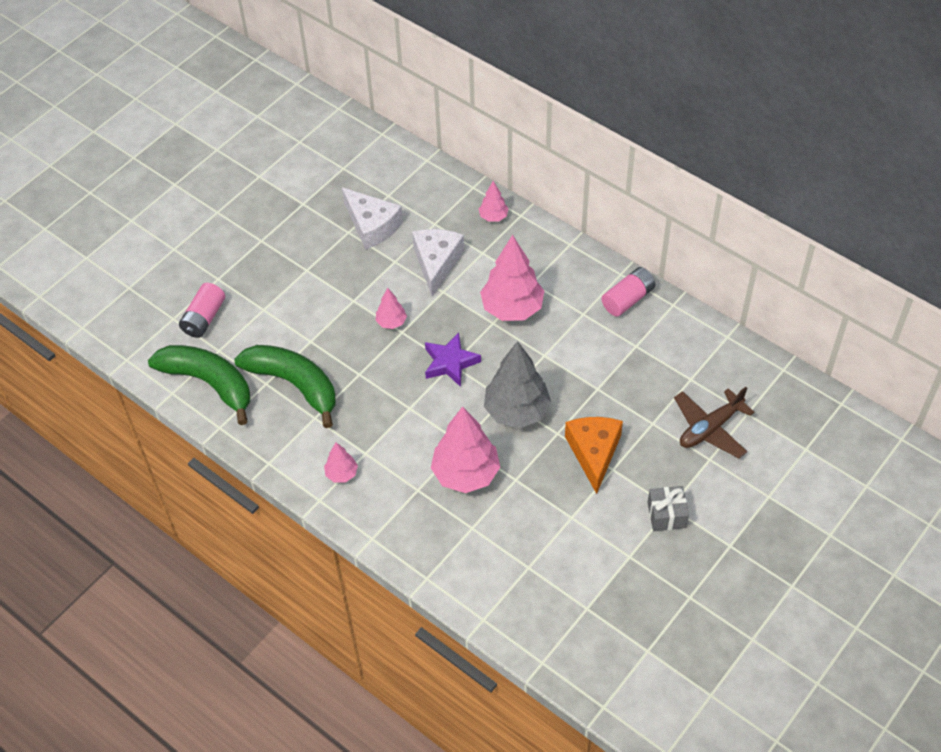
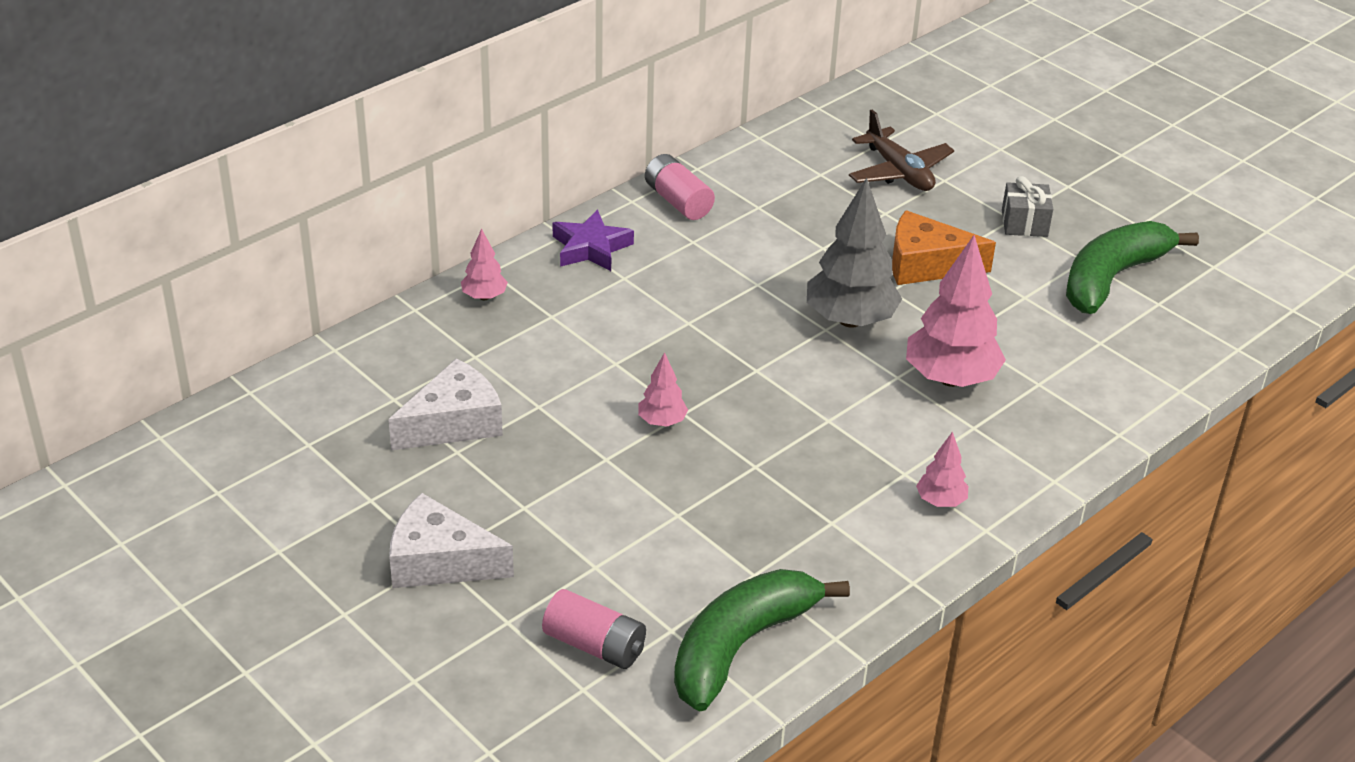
camera: 85 degrees left, 15 degrees down
green banana [234,345,336,428] -> green banana moved to [1066,221,1199,314]
white cheese [412,229,464,297] -> white cheese moved to [389,493,514,588]
purple star [425,332,481,387] -> purple star moved to [552,210,634,271]
pink tree [480,235,544,321] -> none

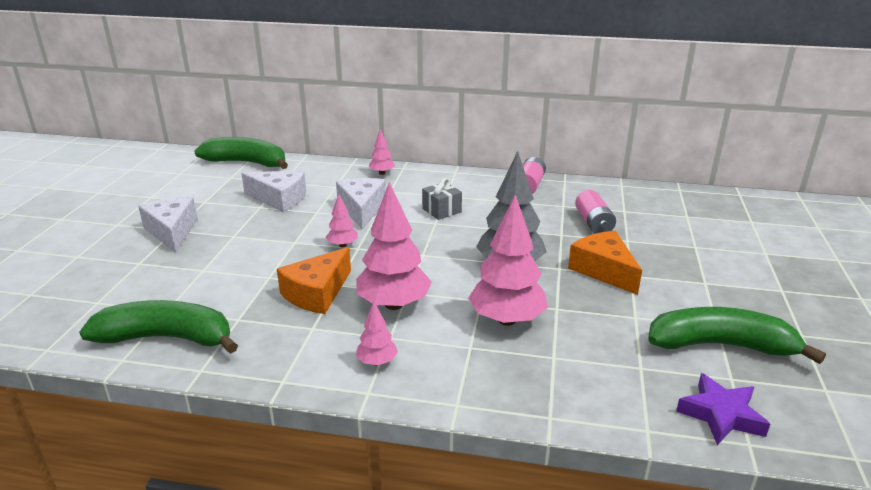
camera: 55 degrees right, 10 degrees down
pink battery [542,589,646,669] -> pink battery moved to [575,190,616,234]
purple star [552,210,634,271] -> purple star moved to [676,373,770,445]
brown plane [849,110,954,191] -> none
grey gift [1002,176,1053,237] -> grey gift moved to [422,178,462,220]
none -> green banana [194,137,288,169]
none -> orange cheese [277,247,351,314]
none -> white cheese [336,178,386,230]
none -> pink tree [356,182,432,310]

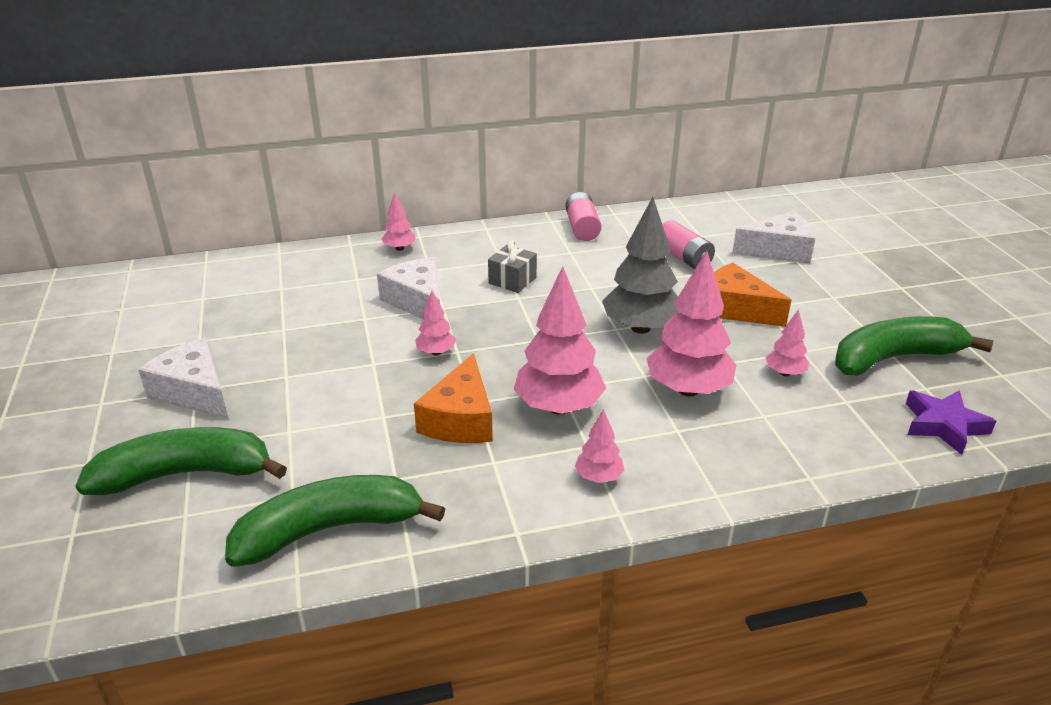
camera: 25 degrees left, 5 degrees up
green banana [194,137,288,169] -> green banana moved to [76,427,287,495]
white cheese [241,170,306,212] -> white cheese moved to [732,211,815,264]
none -> pink tree [766,309,809,376]

